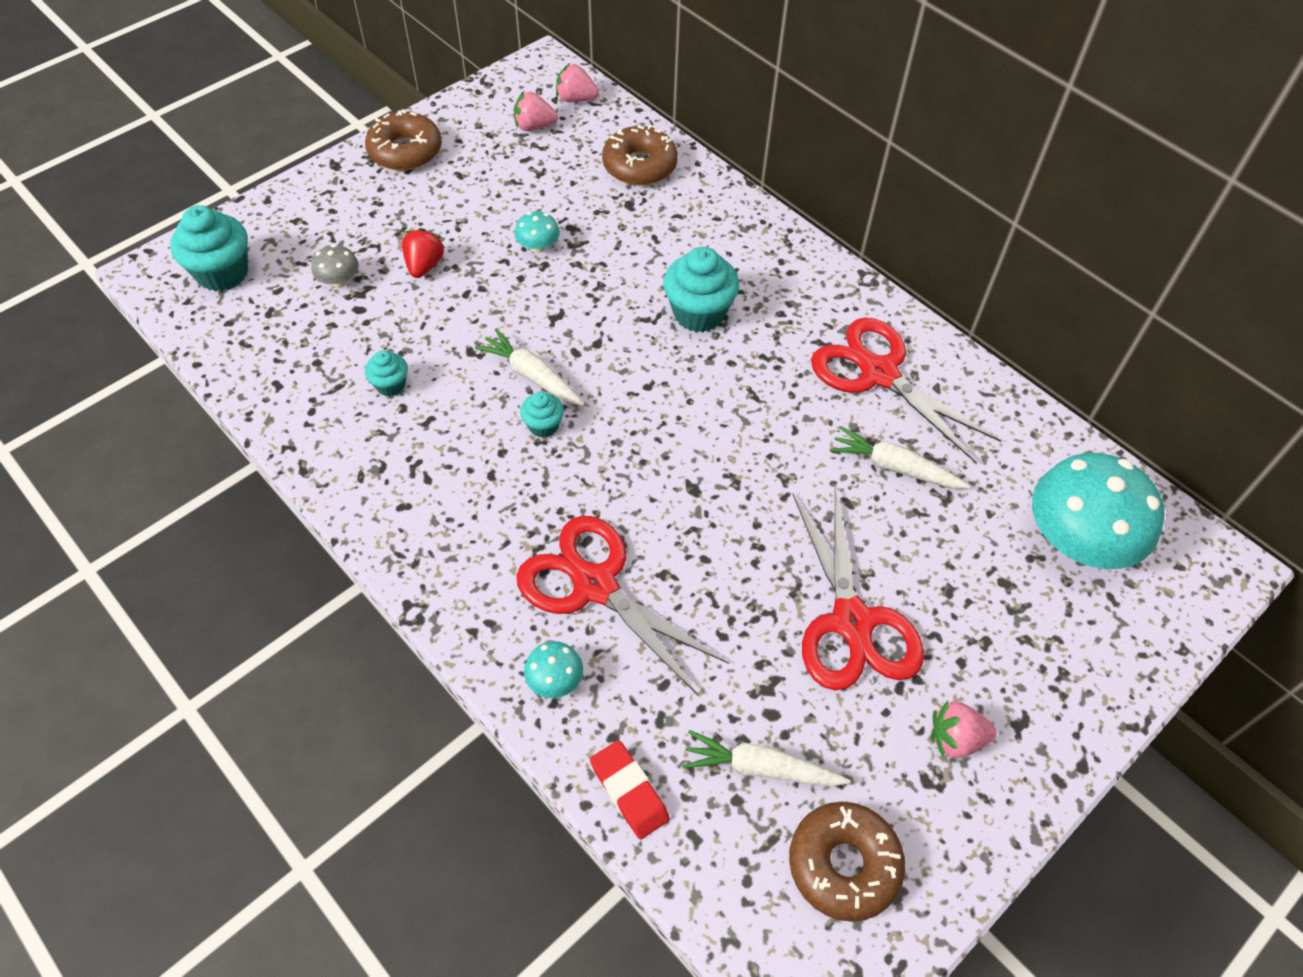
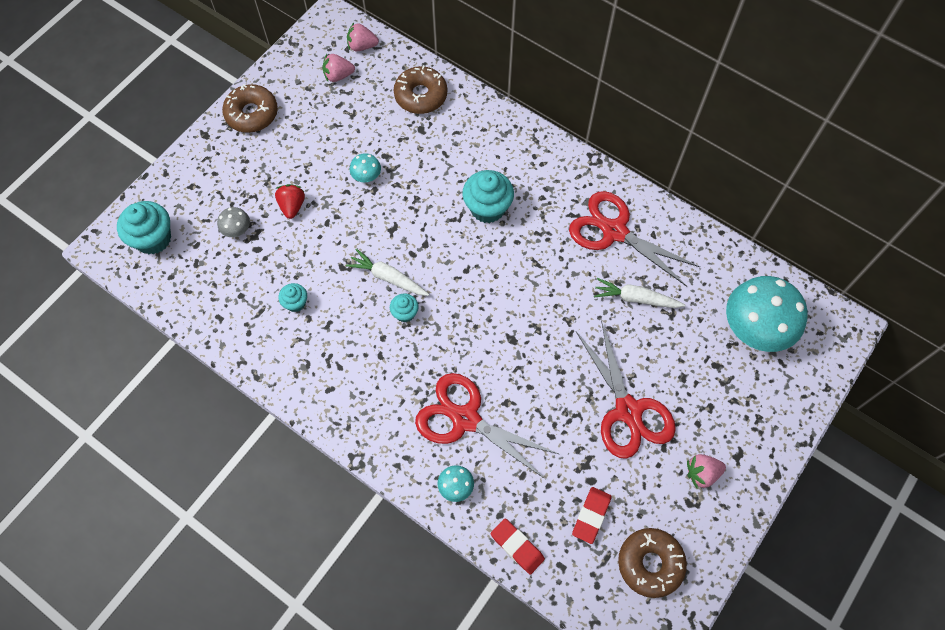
camera: 10 degrees left, 10 degrees up
white carrot [682,730,851,787] -> red eraser [572,487,612,544]

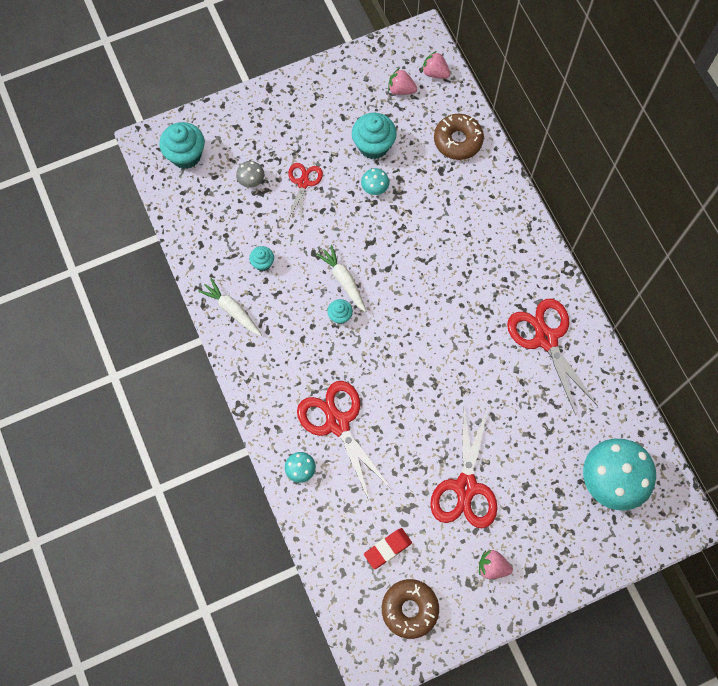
camera: 30 degrees right, 5 degrees up
brown donut [222,84,278,133] -> none
red strawberry [275,184,305,219] -> red scissors [287,163,323,222]
turquoise cupcake [462,170,514,223] -> turquoise cupcake moved to [352,113,397,159]
red eraser [491,518,545,575] -> none
white carrot [594,278,686,308] -> white carrot moved to [198,278,262,336]

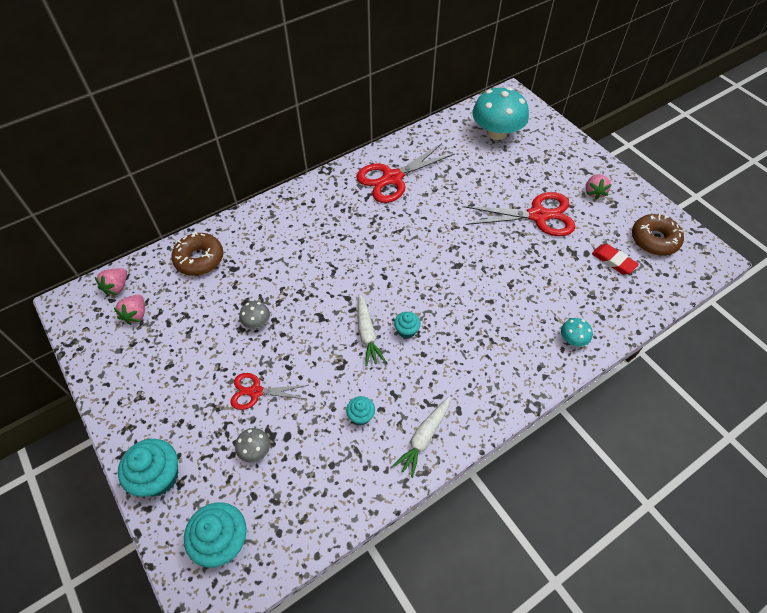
camera: 100 degrees left, 15 degrees down
red scissors [297,381,390,502] -> none
white carrot [316,245,366,312] -> white carrot turned 60 degrees counterclockwise [358,294,386,366]
turquoise cupcake [352,113,397,159] -> turquoise cupcake moved to [118,439,178,497]
turquoise mushroom [361,168,389,195] -> grey mushroom [239,301,270,329]

